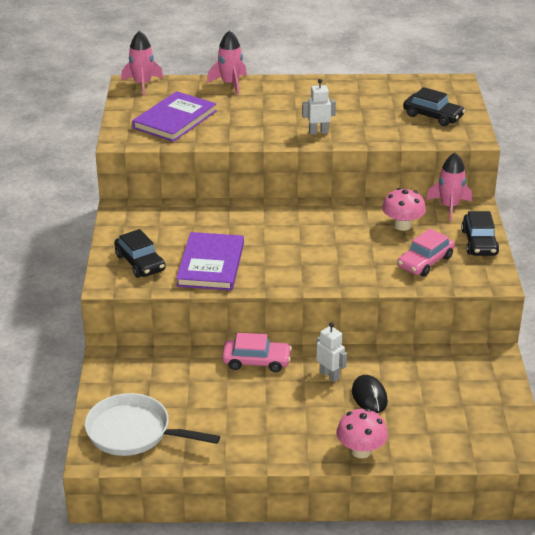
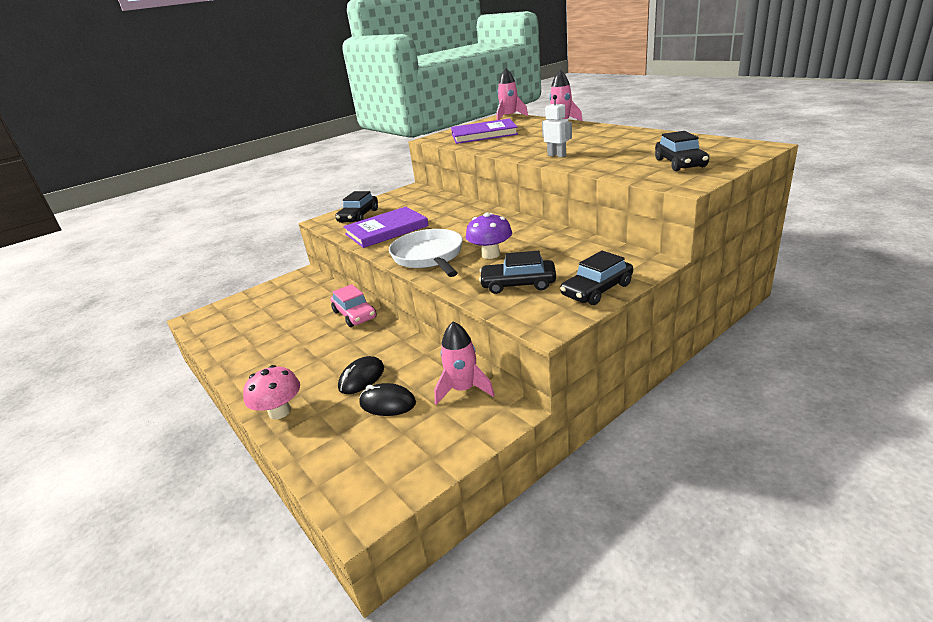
camera: 55 degrees right, 5 degrees down
white pan [85,393,220,456] -> white pan moved to [389,229,463,277]
white robot [316,322,347,382] -> none
pink mushroom [382,188,426,231] -> none
pink car [397,229,455,277] -> black car [479,251,556,294]
pink rocket [426,153,472,221] -> pink rocket moved to [434,321,495,405]
none -> black mouse [359,383,416,416]
none -> purple mushroom [466,213,512,259]

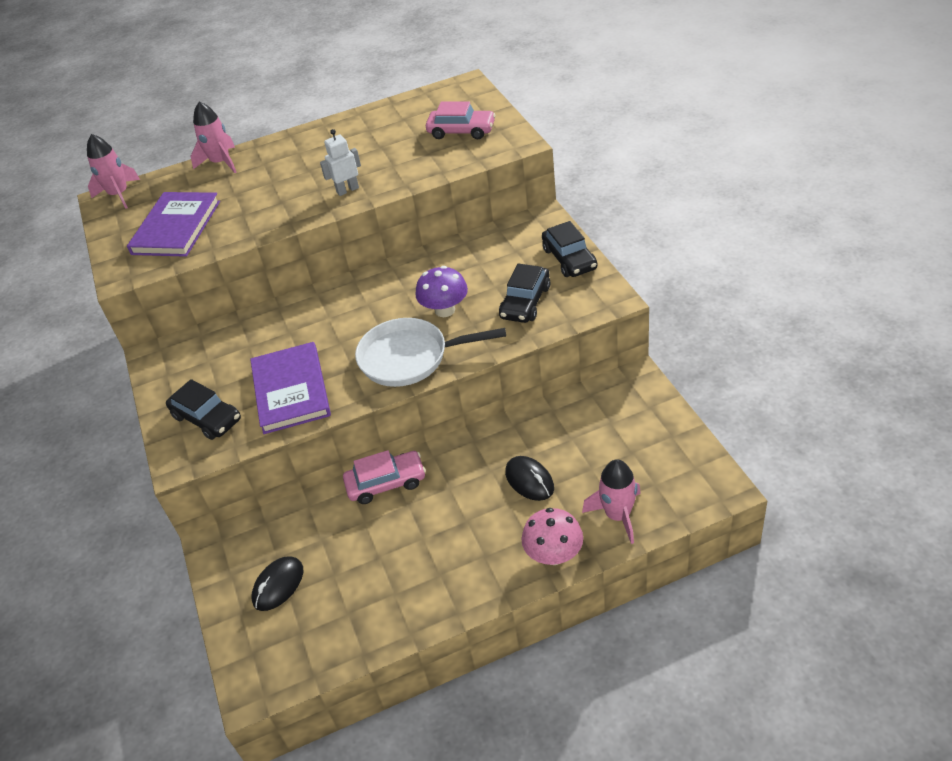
camera: 70 degrees left, 15 degrees up
black mouse [359,383,416,416] -> black mouse moved to [251,556,303,611]
pink rocket [434,321,495,405] -> pink rocket moved to [582,459,641,544]
black car [655,131,709,171] -> pink car [426,102,496,139]

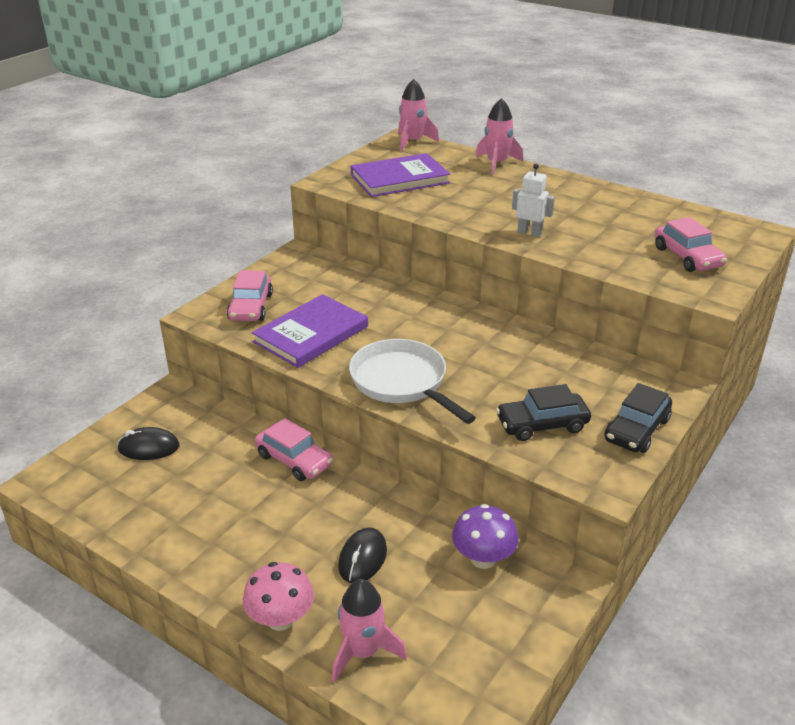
camera: 50 degrees right, 10 degrees down
black car [166,379,241,440] -> pink car [227,270,273,321]
purple mushroom [415,266,468,317] -> purple mushroom moved to [452,504,519,569]

